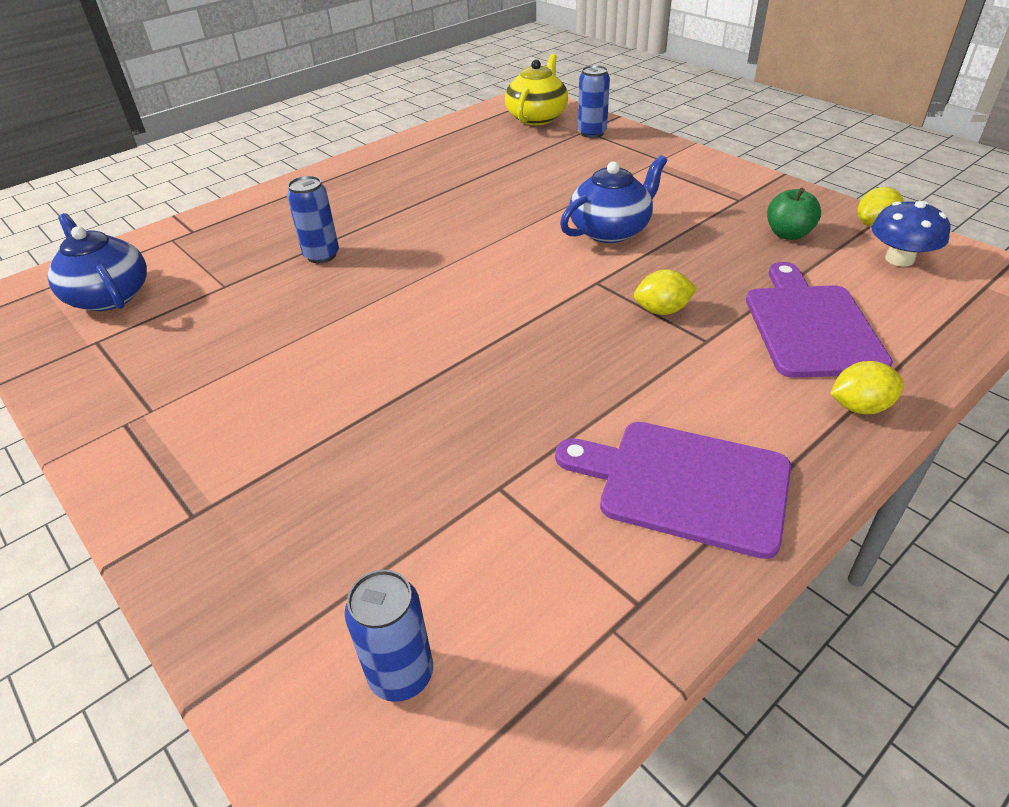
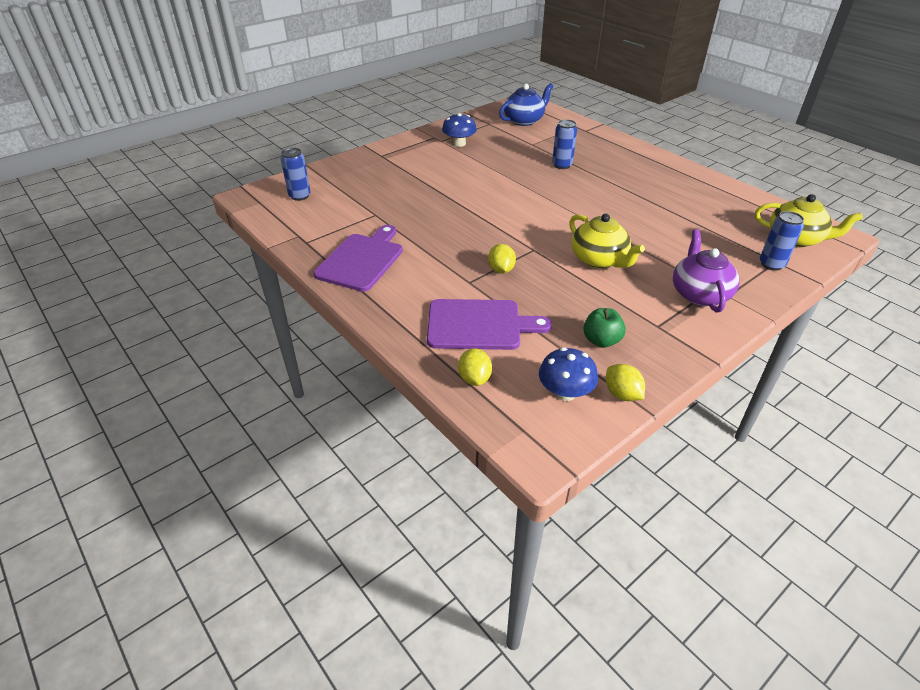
camera: 90 degrees right, 0 degrees up
blue teapot [560,155,667,243] -> yellow teapot [569,213,645,268]
yellow lemon [830,361,904,414] -> yellow lemon moved to [458,348,492,386]
none -> blue mushroom [442,113,477,147]
none -> purple teapot [673,229,739,313]

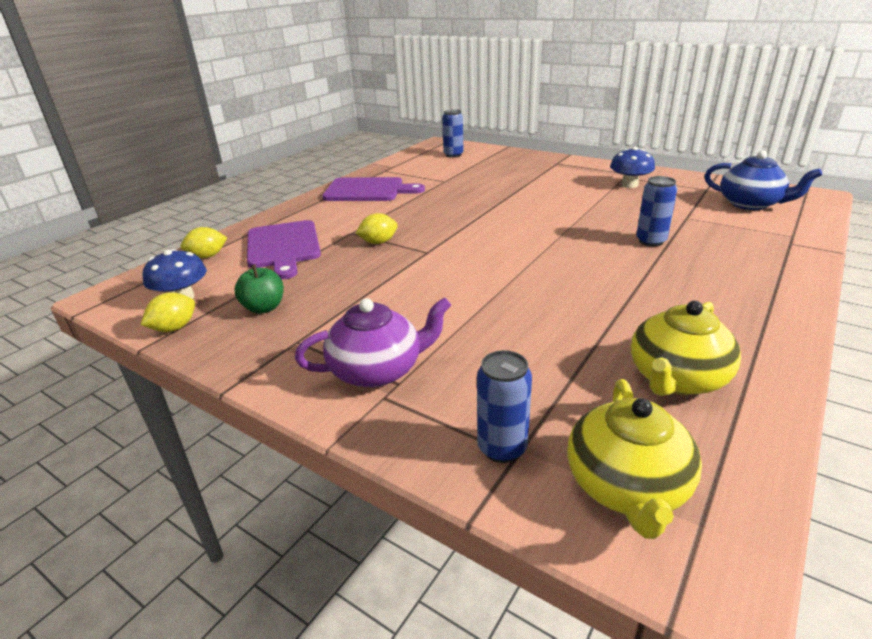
camera: 75 degrees right, 10 degrees down
yellow teapot [569,213,645,268] -> yellow teapot moved to [631,301,741,396]

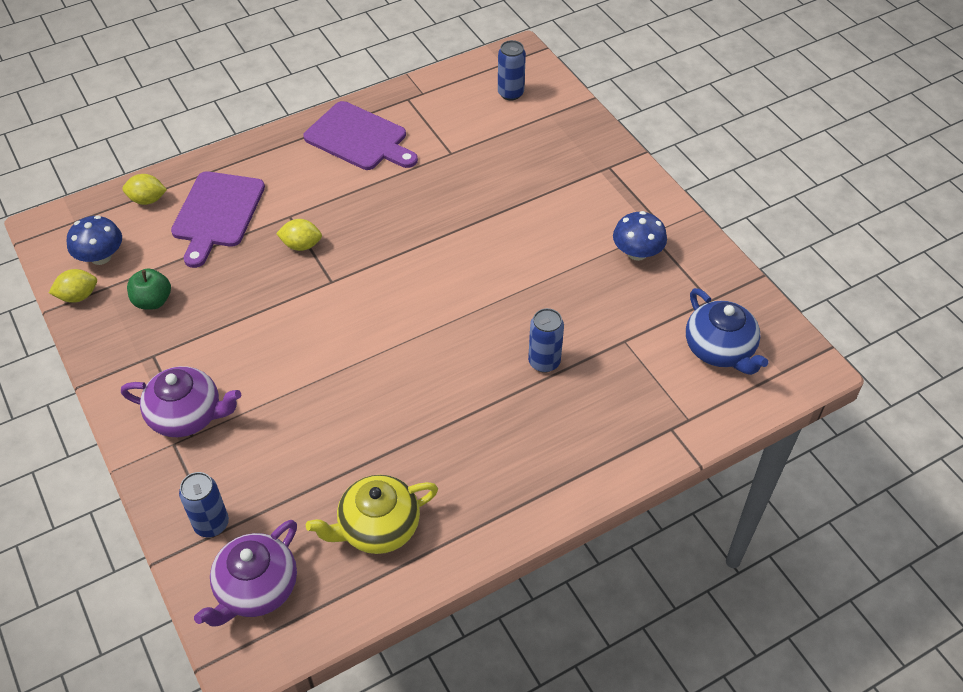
camera: 25 degrees right, 20 degrees up
yellow teapot [567,379,702,539] -> purple teapot [194,520,297,627]

